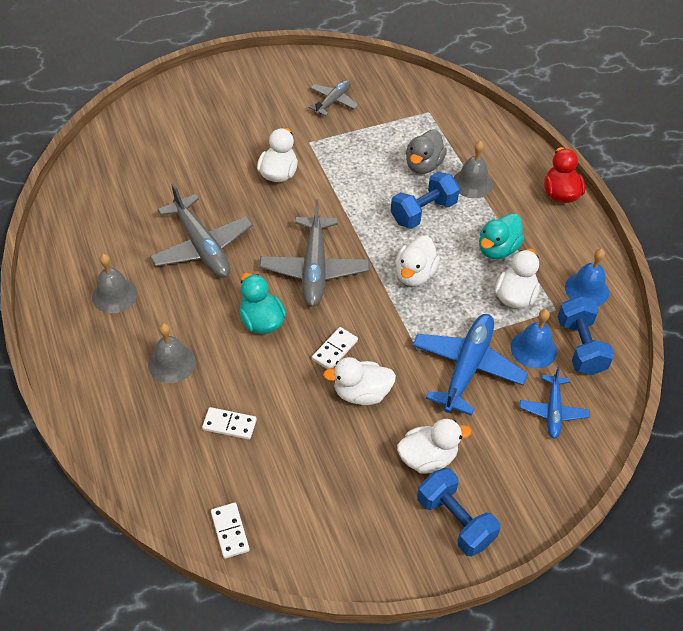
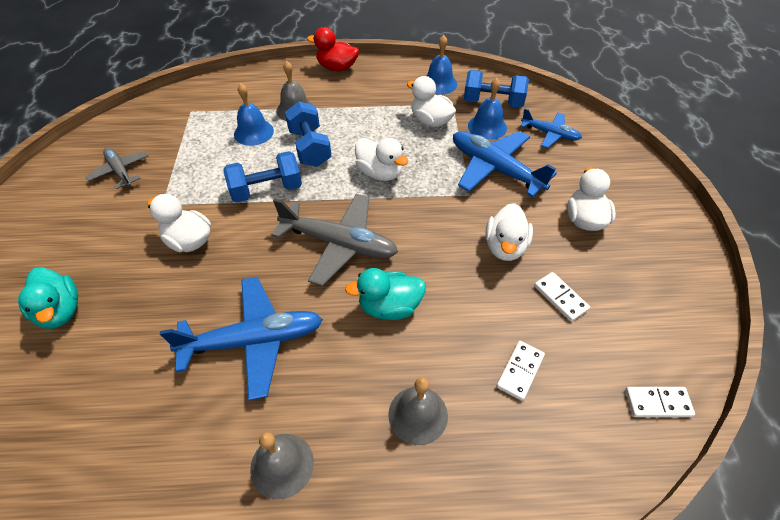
camera: 70 degrees left, 0 degrees up
grey plane [150,183,253,278] -> blue plane [160,277,323,401]
white domino [312,327,358,369] -> white domino moved to [534,272,590,322]
grey duck [406,129,447,174] -> blue bell [234,84,274,146]
blue dumbbell [417,468,500,556] -> blue dumbbell moved to [224,151,302,203]
turquoise duck [479,213,524,259] -> turquoise duck moved to [18,267,78,329]

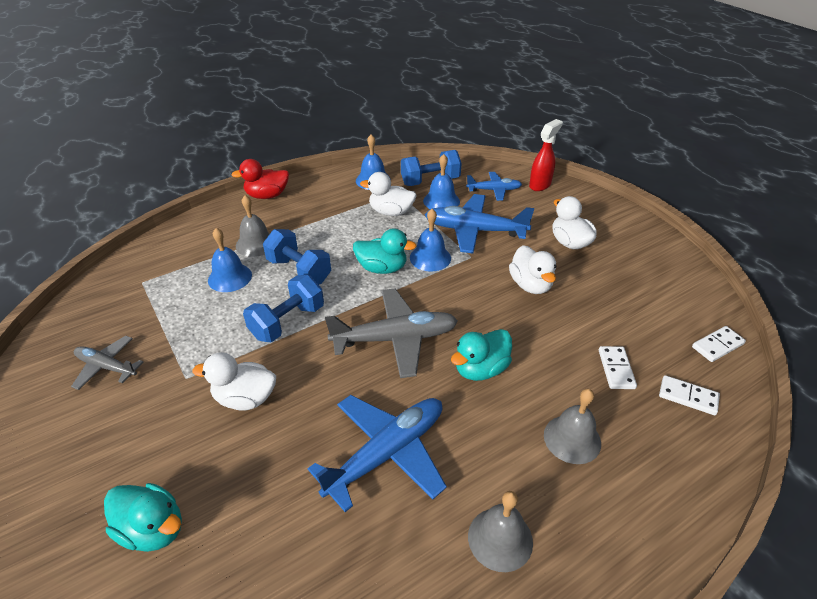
camera: 30 degrees left, 10 degrees down
white duck [355,138,408,181] -> turquoise duck [353,228,416,274]
white domino [534,272,590,322] -> white domino moved to [659,375,720,415]
none -> blue bell [410,209,451,272]
none -> red spray bottle [529,119,563,191]

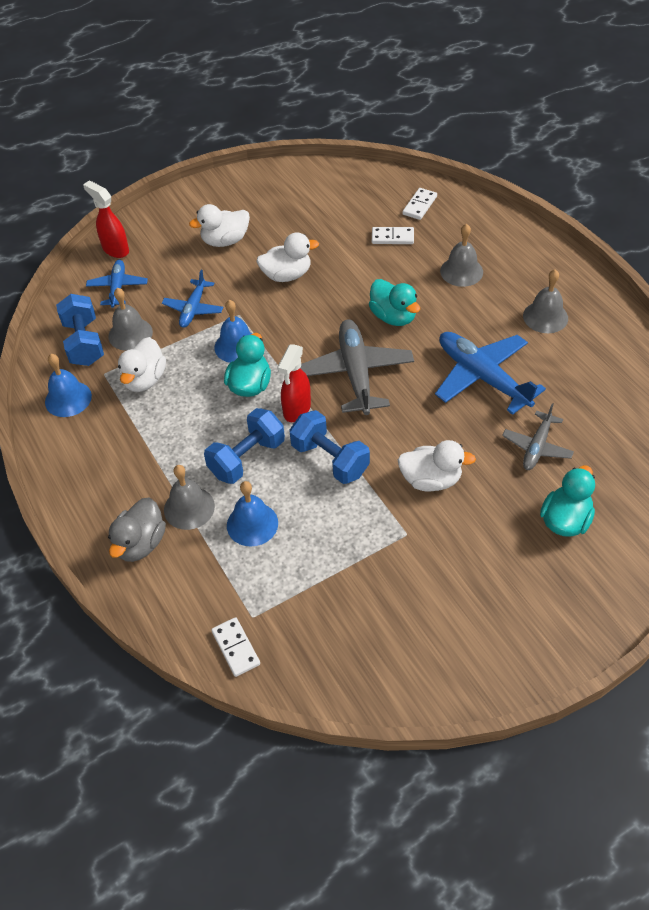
camera: 85 degrees left, 10 degrees up
grey plane [71,336,143,390] -> grey plane moved to [502,403,574,470]
white duck [192,352,276,411] -> white duck turned 90 degrees counterclockwise [398,440,476,492]
red duck [231,159,289,199] -> none
blue bell [423,154,460,209] -> grey bell [108,288,153,351]
blue plane [424,194,534,253] -> blue plane [162,270,223,328], size x0.58
white domino [692,326,746,362] -> white domino moved to [211,617,260,677]
none -> grey duck [108,498,166,562]
none -> red spray bottle [277,344,311,422]

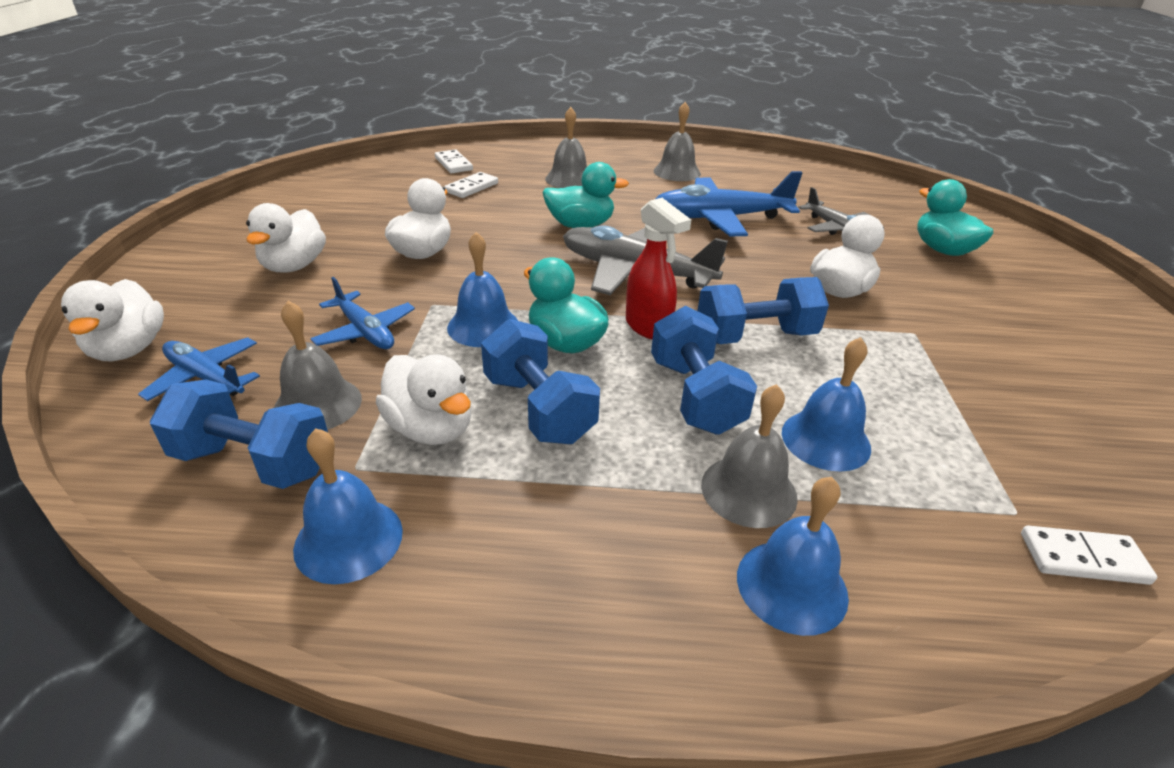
camera: 60 degrees left, 15 degrees down
red spray bottle [83,180,129,258] -> white duck [61,279,164,361]
grey duck [108,498,166,562] -> blue bell [737,477,849,636]
none -> blue dumbbell [481,319,600,444]

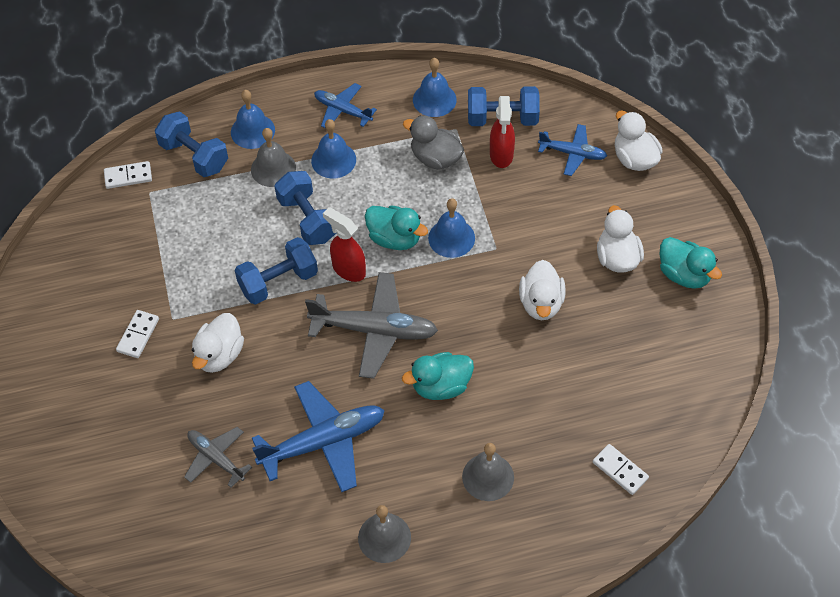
camera: 165 degrees right, 20 degrees up
grey bell [274,301,362,430] -> red spray bottle [490,96,515,168]
blue plane [310,277,415,349] -> blue plane moved to [314,83,377,128]
white duck [376,354,471,445] -> grey duck [403,116,464,169]
white domino [444,172,498,198] -> white domino moved to [116,310,159,358]
blue dumbbell [481,319,600,444] -> blue dumbbell moved to [155,111,228,177]
blue bell [782,337,871,471] -> blue bell moved to [311,119,356,179]
turquoise duck [917,179,993,256] -> turquoise duck moved to [659,237,722,289]

